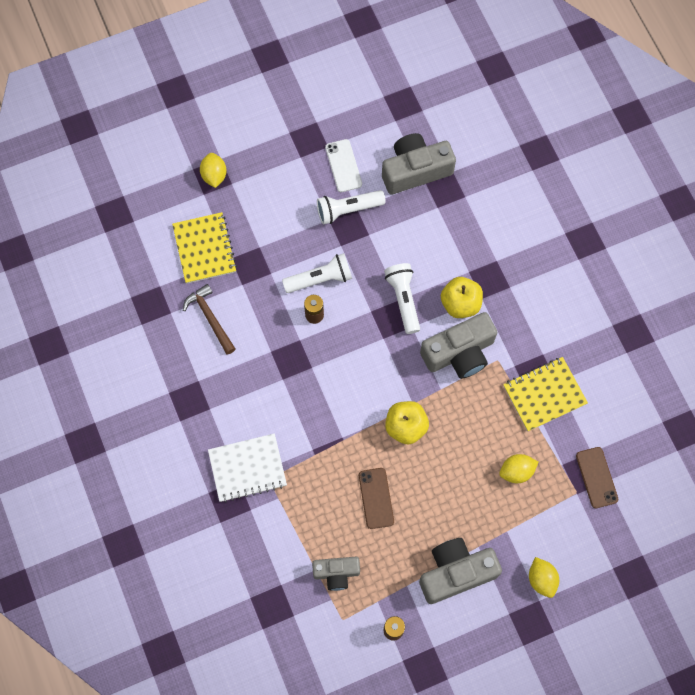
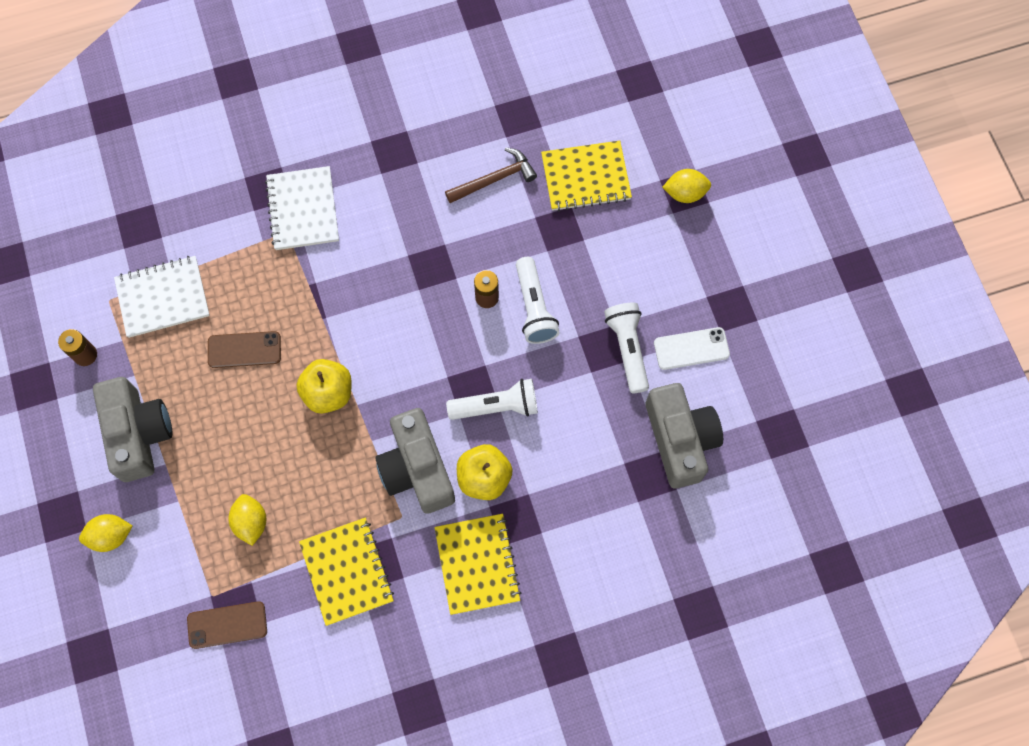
camera: 95 degrees right, 0 degrees up
grey camera [312,557,360,591] -> white notebook [114,256,210,338]
none -> yellow notebook [434,514,521,615]

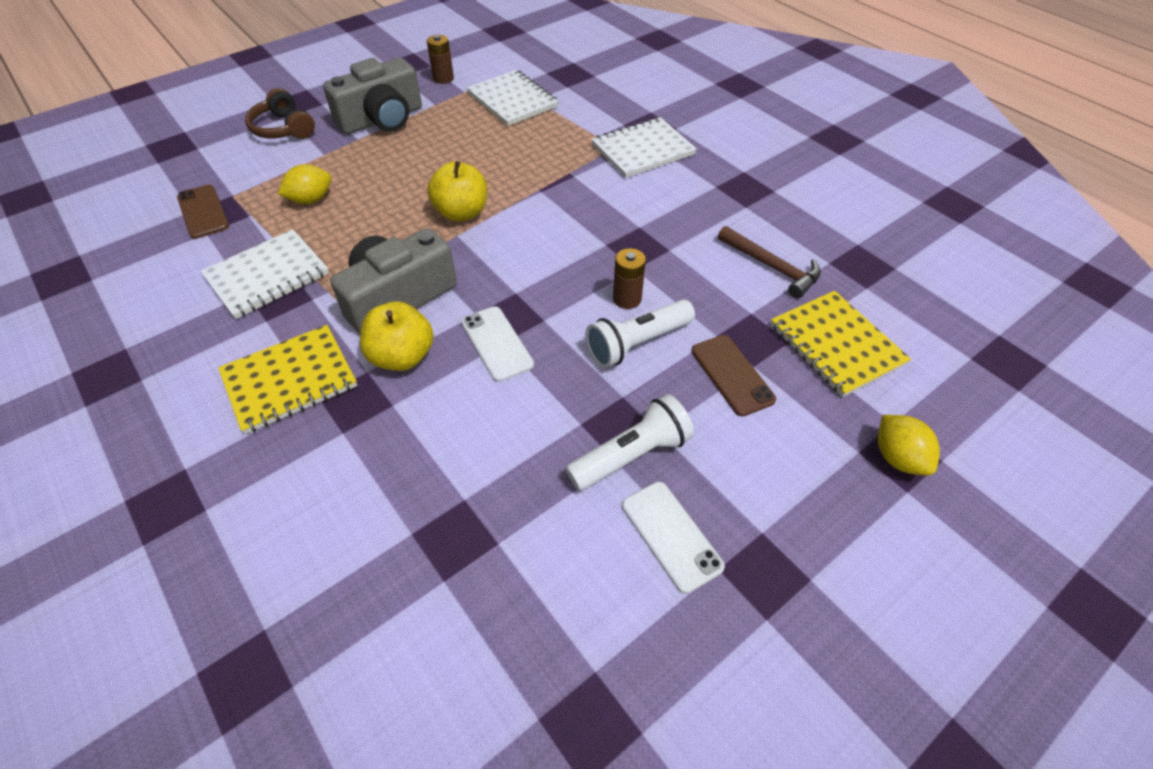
camera: 70 degrees right, 20 degrees down
yellow lemon [79,514,132,552] -> brown headphones [245,88,315,139]
brown phone [208,331,281,368] -> brown phone moved to [691,335,776,416]
yellow notebook [299,517,394,626] -> white notebook [200,229,329,319]
white flashlight [446,379,538,420] -> white phone [461,306,534,382]
grey camera [646,383,723,488] -> none

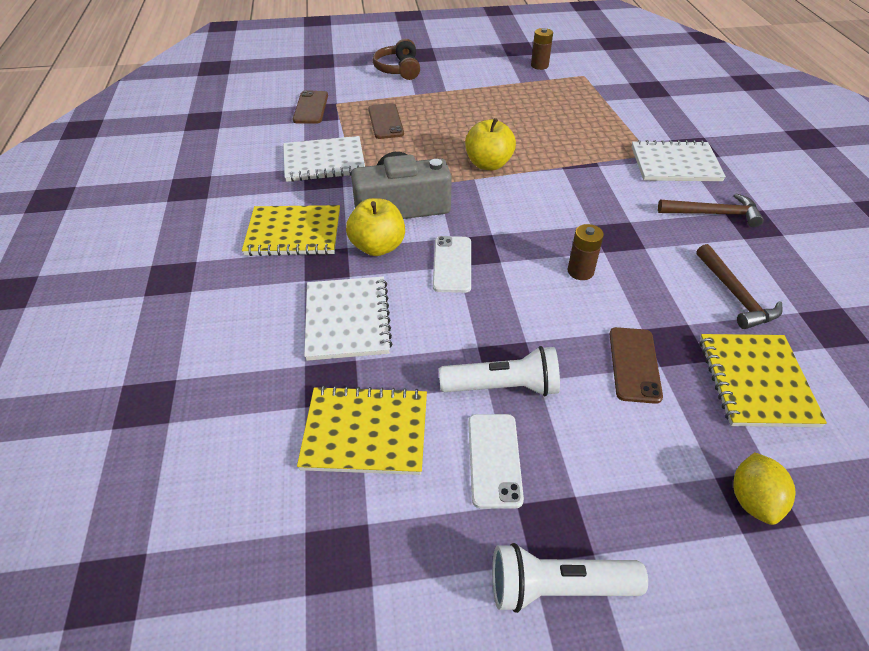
camera: 30 degrees right, 5 degrees down
yellow lemon [278,164,331,204] -> brown phone [368,103,404,139]
grey camera [323,58,422,134] -> none
white notebook [467,70,559,126] -> white notebook moved to [304,277,393,361]
white flashlight [585,300,695,368] -> white flashlight moved to [492,543,648,613]
none -> yellow notebook [297,386,427,475]
none -> brown hammer [658,193,764,227]

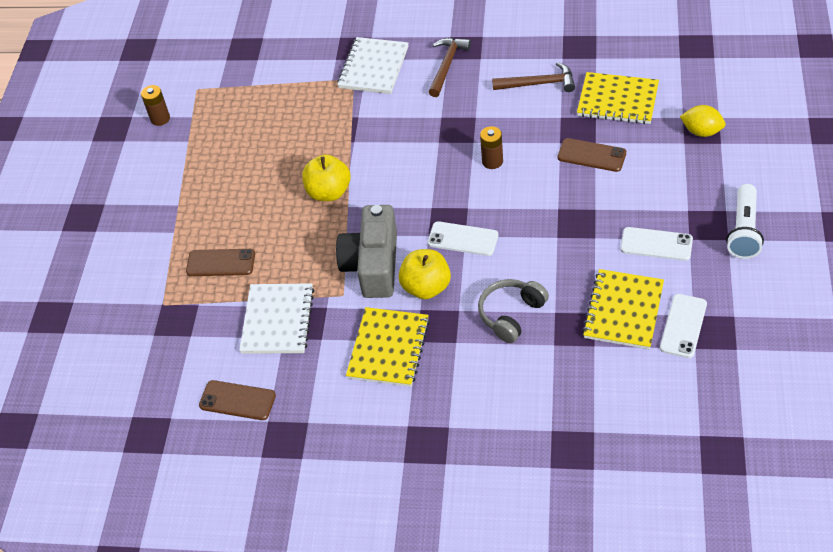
camera: 70 degrees left, 5 degrees up
brown phone [293,90,328,124] -> brown phone moved to [199,380,276,420]
white notebook [304,277,393,361] -> grey headphones [478,279,549,343]
brown headphones [373,39,420,80] -> none
white flashlight [439,346,560,396] -> none
none -> white phone [660,294,707,358]

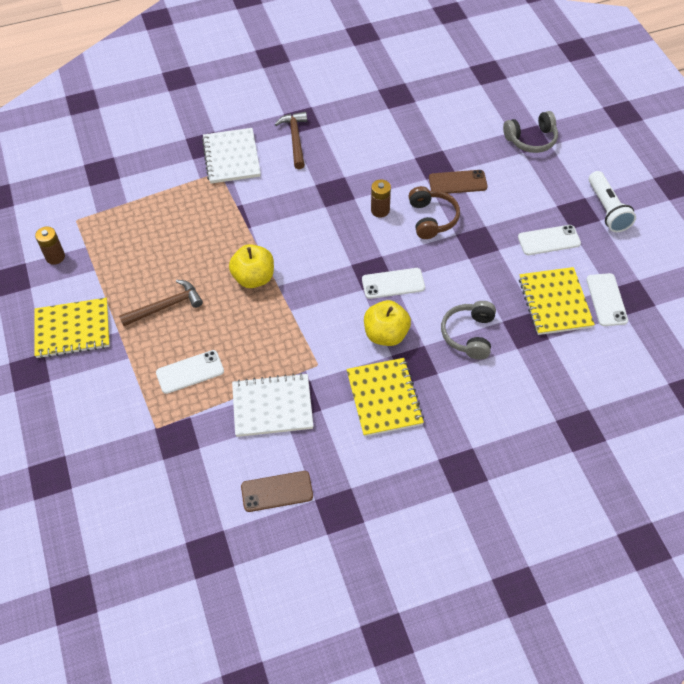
camera: 30 degrees left, 5 degrees up
brown phone [186,249,255,276] -> white phone [156,350,224,394]
white notebook [239,283,314,354] -> white notebook turned 75 degrees counterclockwise [232,373,313,437]
grey camera [336,205,397,298] -> none
brown hammer [492,62,575,92] -> brown hammer moved to [119,280,203,326]
yellow notebook [577,72,659,124] -> yellow notebook moved to [34,298,110,358]
yellow lemon [680,105,726,137] -> grey headphones [503,111,558,153]
none -> brown headphones [409,186,460,239]

